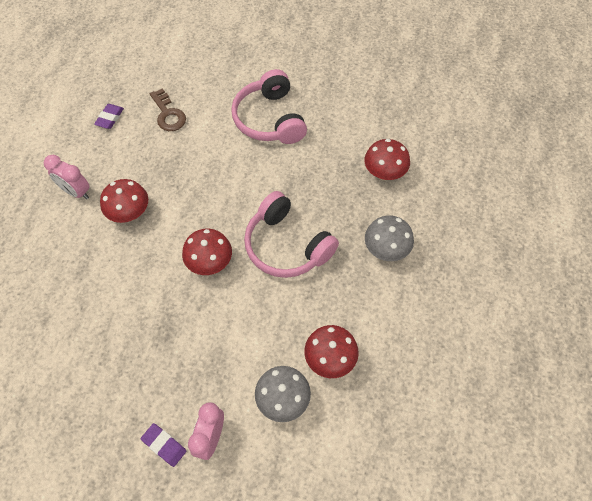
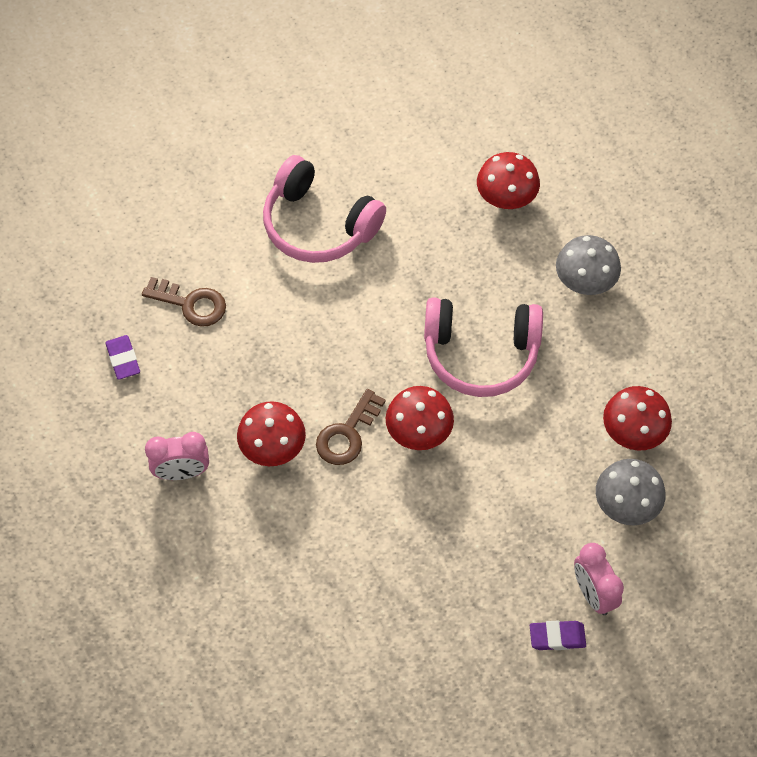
camera: 40 degrees left, 0 degrees up
none -> brown key [316,389,386,465]

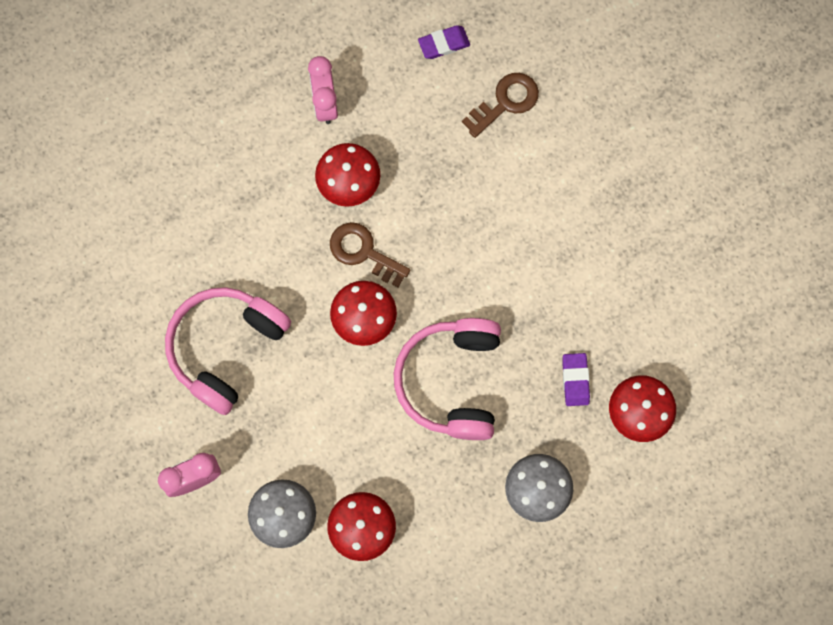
camera: 90 degrees right, 15 degrees up
brown key [142,277,226,327] -> brown key turned 150 degrees counterclockwise [462,73,539,138]
pink headphones [263,155,386,263] -> pink headphones moved to [165,287,291,415]
purple eraser [530,621,586,650] -> purple eraser moved to [562,353,590,406]

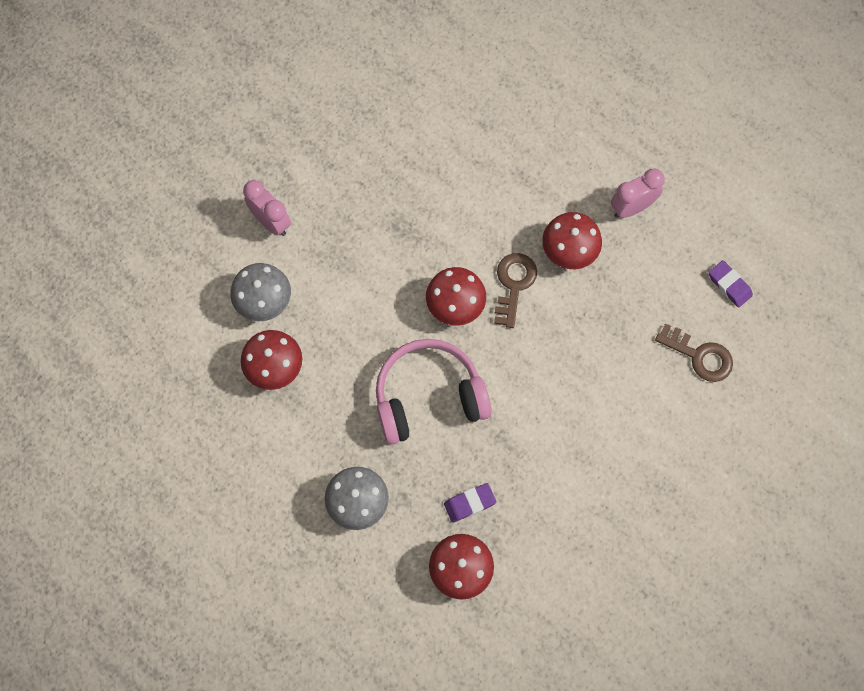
camera: 70 degrees right, 5 degrees down
pink headphones [165,287,291,415] -> none

